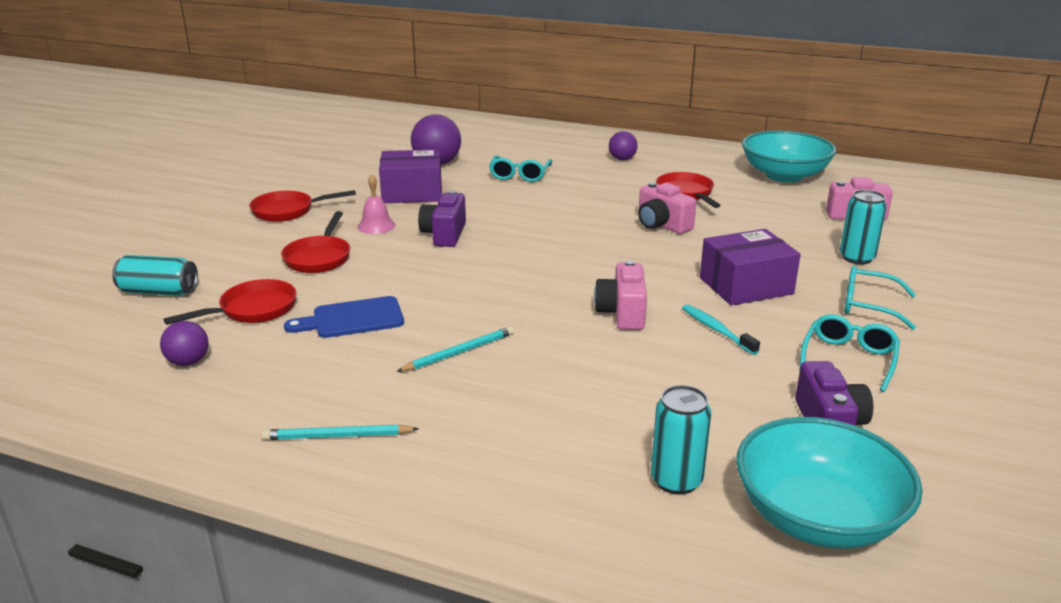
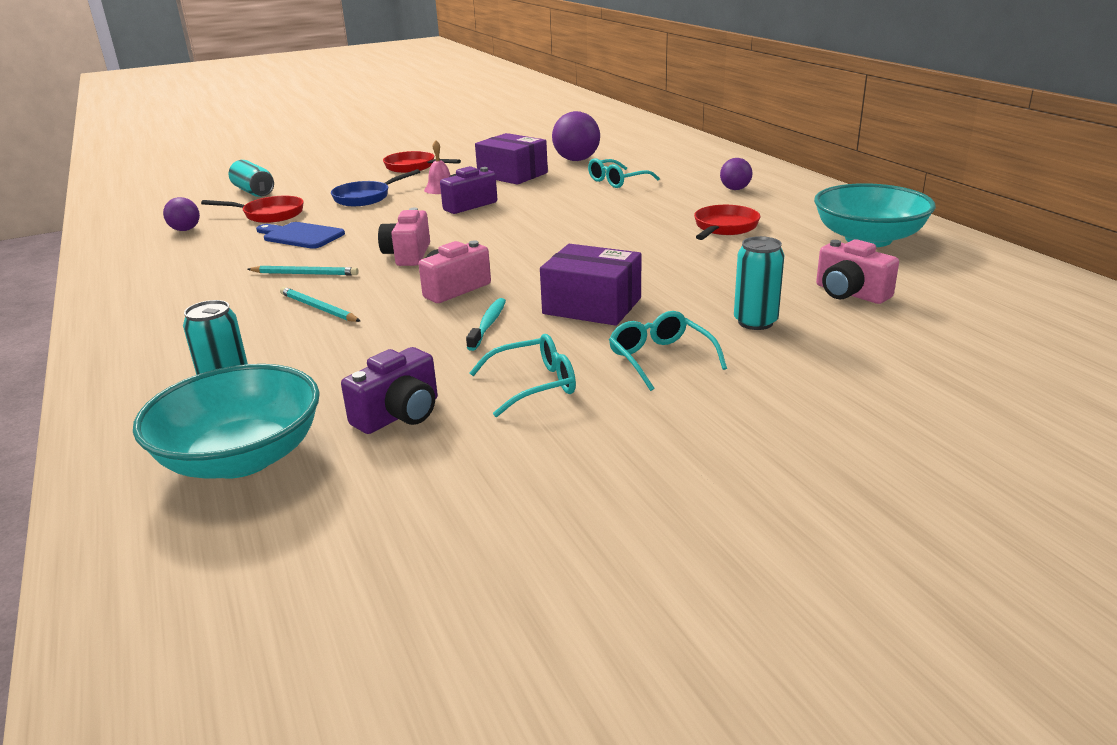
camera: 45 degrees right, 0 degrees up
turquoise pencil [262,425,419,440] -> turquoise pencil moved to [280,287,360,322]
red pan [281,211,350,273] -> blue pan [331,169,420,206]
pink camera [638,182,696,234] -> pink camera moved to [378,208,430,266]

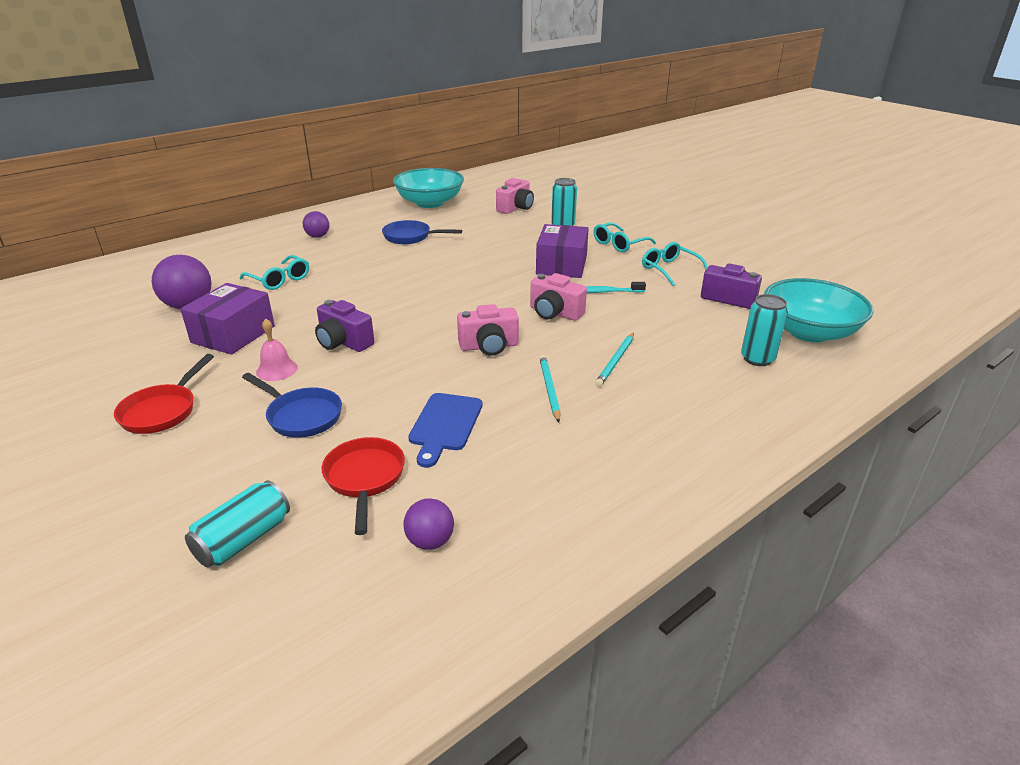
camera: 105 degrees left, 5 degrees up
red pan [694,205,760,240] -> blue pan [382,220,462,244]

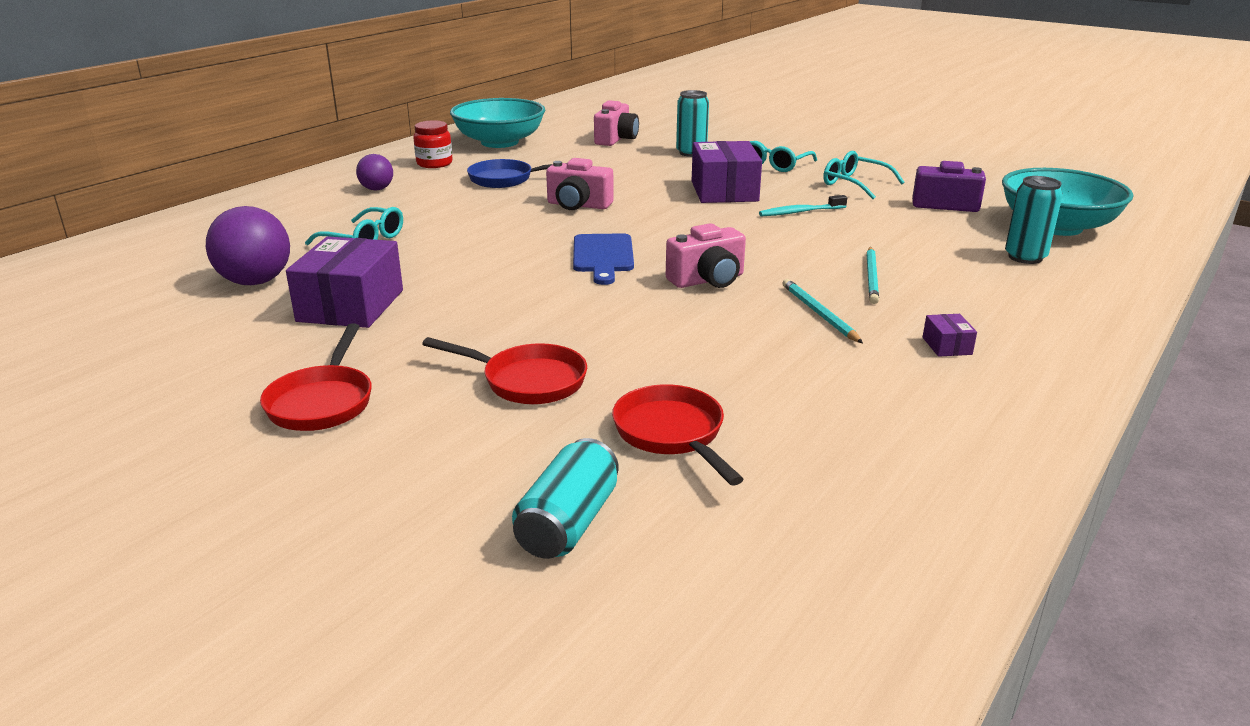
camera: 15 degrees left, 5 degrees down
blue pan [242,373,342,438] -> red pan [422,337,587,404]
pink bell [256,318,298,381] -> none
purple camera [315,300,374,352] -> none
purple ball [403,498,454,550] -> none
blue cutting board [408,393,483,468] -> blue cutting board moved to [573,233,634,285]
pink camera [530,273,587,321] -> pink camera moved to [546,158,614,210]
none -> red jar [413,120,453,168]
none -> purple box [923,314,977,357]

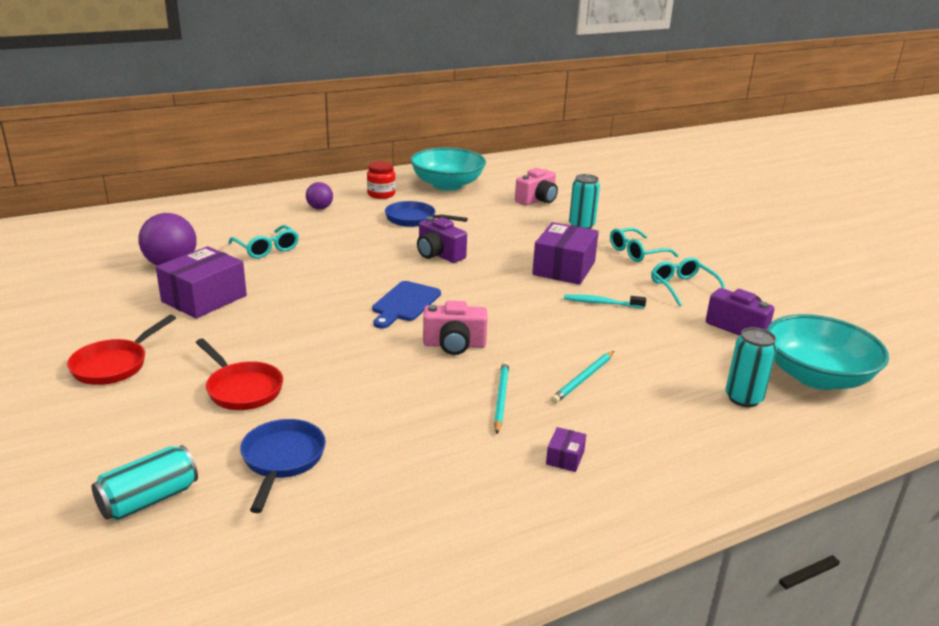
camera: 25 degrees right, 0 degrees up
pink camera [546,158,614,210] -> purple camera [417,217,467,263]
red pan [612,384,744,486] -> blue pan [240,419,326,513]

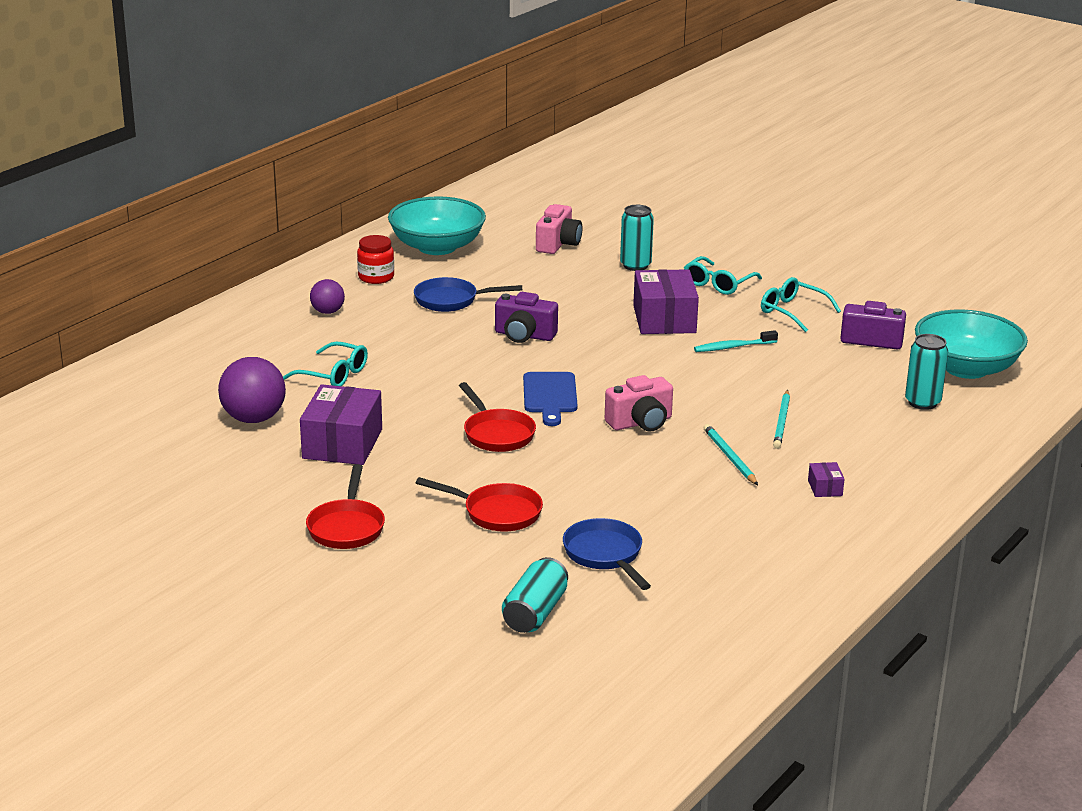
camera: 25 degrees left, 0 degrees up
none -> red pan [459,382,536,452]

